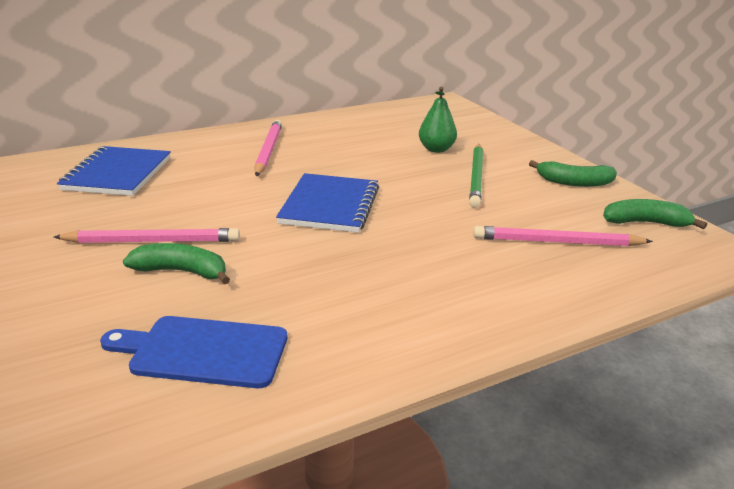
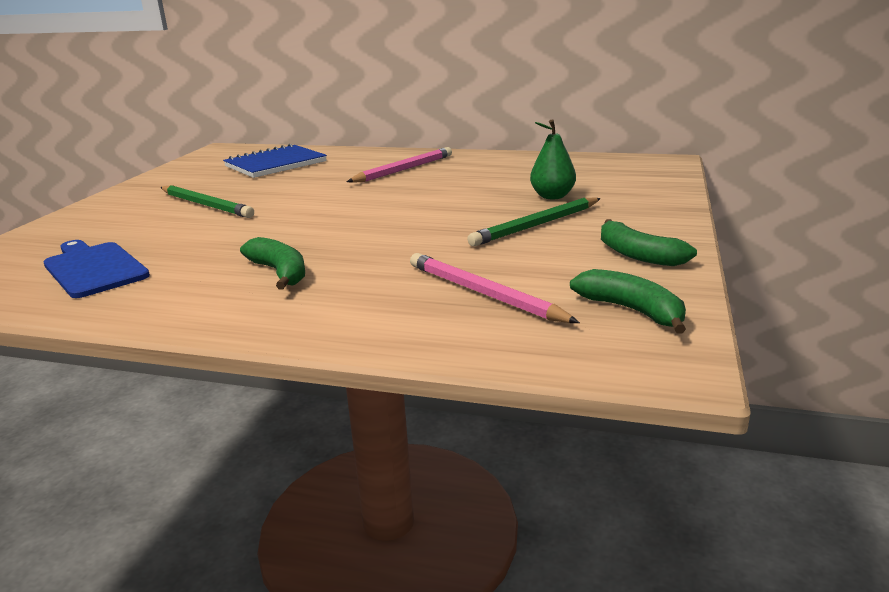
camera: 45 degrees right, 5 degrees down
pink pencil [54,228,240,243] -> green pencil [161,185,254,218]
green banana [123,243,230,284] -> green banana moved to [240,237,305,290]
blue notebook [276,173,379,233] -> none

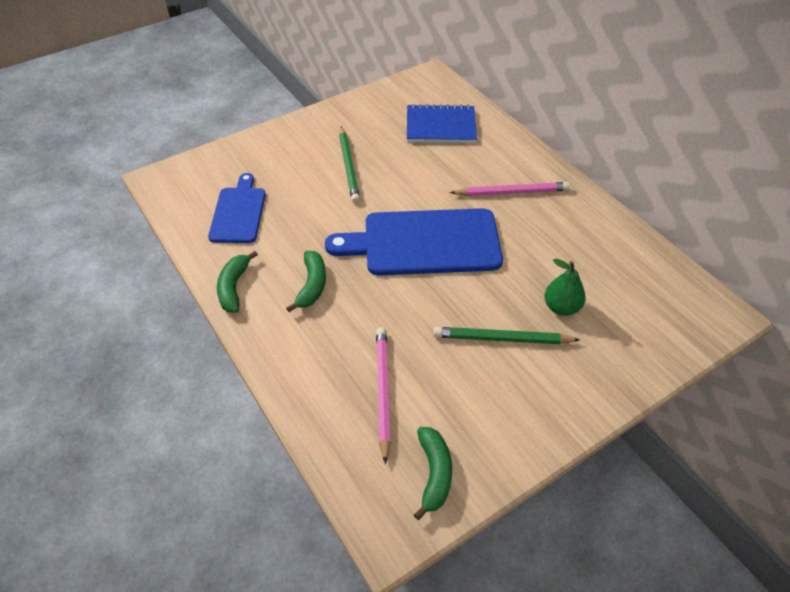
camera: 40 degrees right, 25 degrees up
green banana [601,219,697,266] -> green banana moved to [217,251,258,312]
none -> blue cutting board [325,208,503,276]

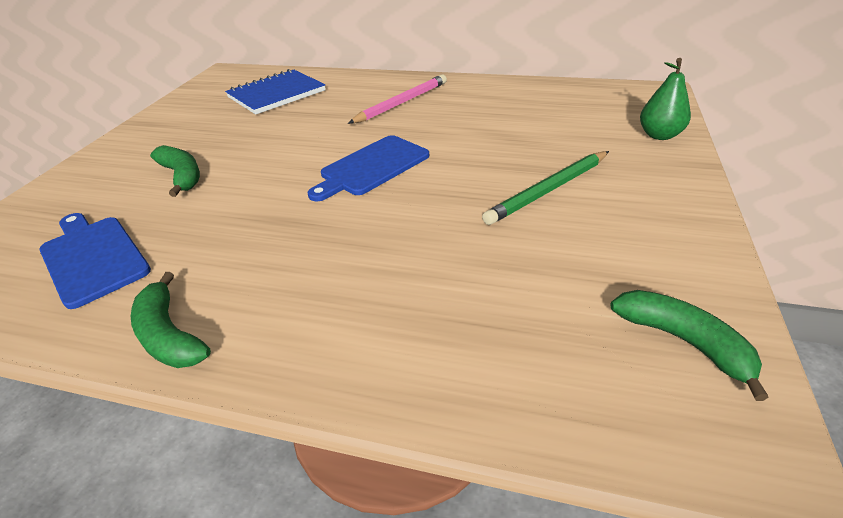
camera: 40 degrees left, 10 degrees down
green banana [286,251,326,312] -> green banana moved to [150,145,200,197]
blue cutting board [325,208,503,276] -> blue cutting board [308,135,429,202], size x0.59
green pencil [339,126,360,203] -> none
pink pencil [376,327,391,464] -> none
green pear [545,259,586,316] -> green pear moved to [640,58,691,140]

